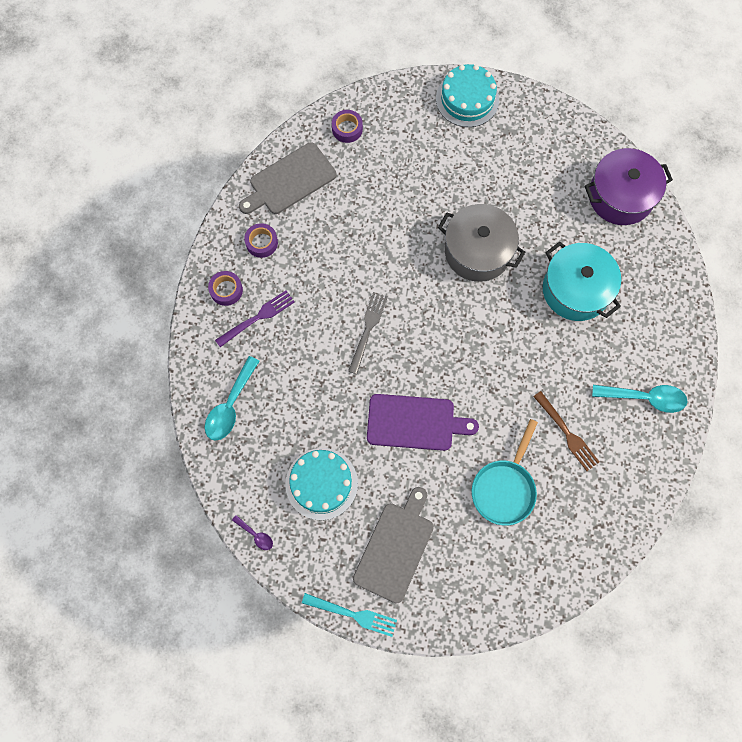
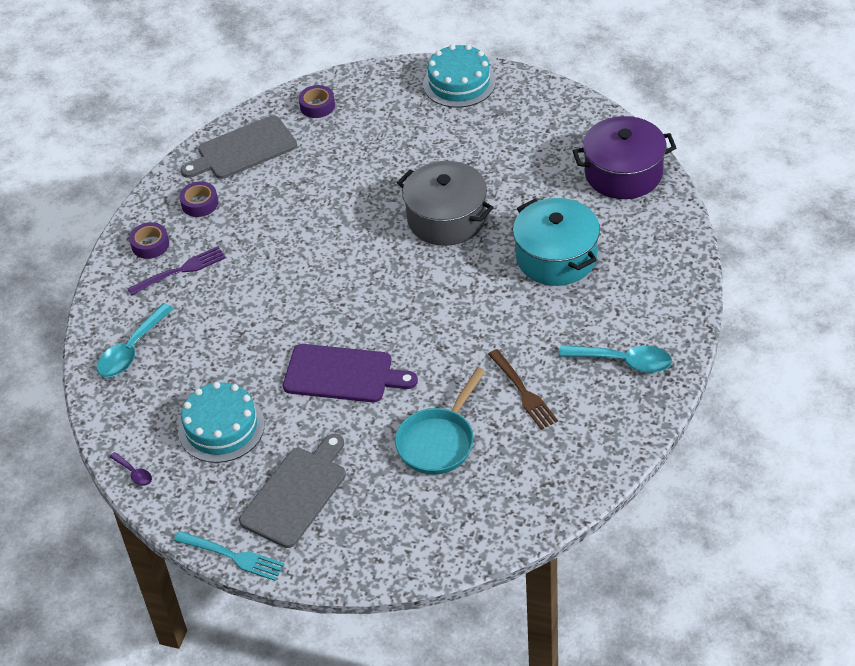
camera: 10 degrees right, 25 degrees down
grey fork [348,292,388,374] -> none

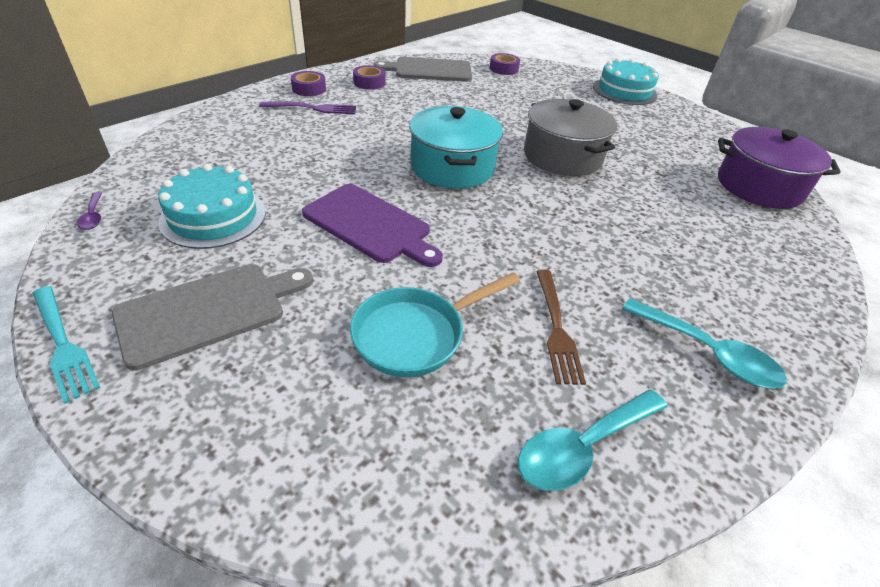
camera: 20 degrees right, 5 degrees down
turquoise spoon [97,303,174,377] -> turquoise spoon moved to [518,389,668,491]
turquoise pot [513,198,600,286] -> turquoise pot moved to [409,106,503,189]

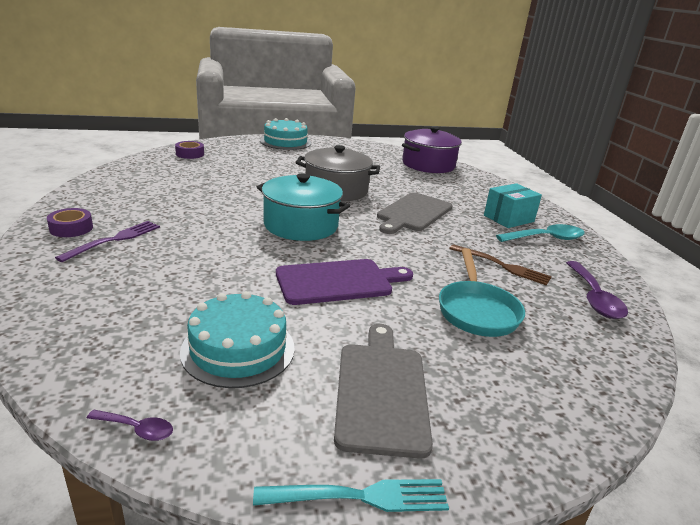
camera: 55 degrees left, 15 degrees down
purple tape [353,65,386,90] -> none
grey cutting board [374,57,472,82] -> grey cutting board moved to [377,192,453,234]
turquoise spoon [518,389,668,491] -> purple spoon [566,261,628,319]
none -> turquoise box [484,183,542,228]

